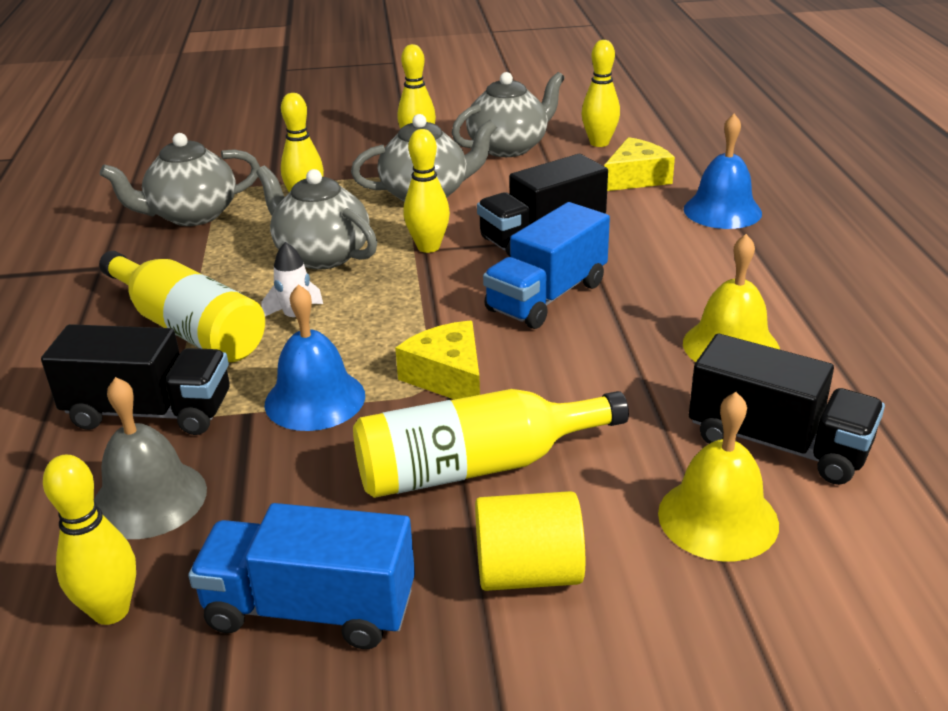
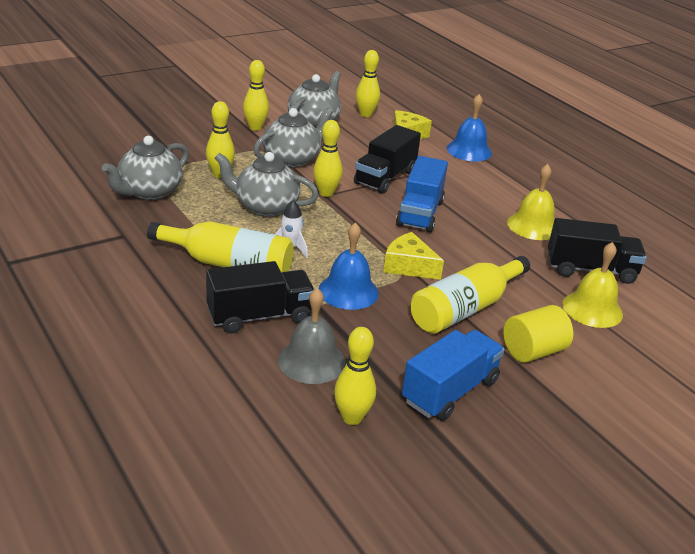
camera: 30 degrees left, 0 degrees up
blue truck [188,503,415,649] -> blue truck turned 150 degrees clockwise [402,330,505,421]

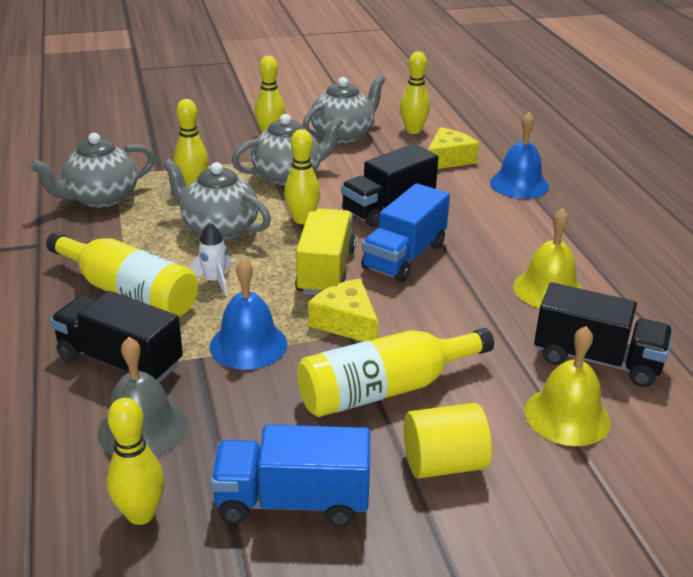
camera: 20 degrees right, 0 degrees up
black truck [206,261,315,333] -> black truck turned 150 degrees counterclockwise [50,291,183,383]
blue truck [402,330,505,421] -> blue truck turned 150 degrees counterclockwise [210,425,370,527]
none -> yellow truck [295,208,356,295]

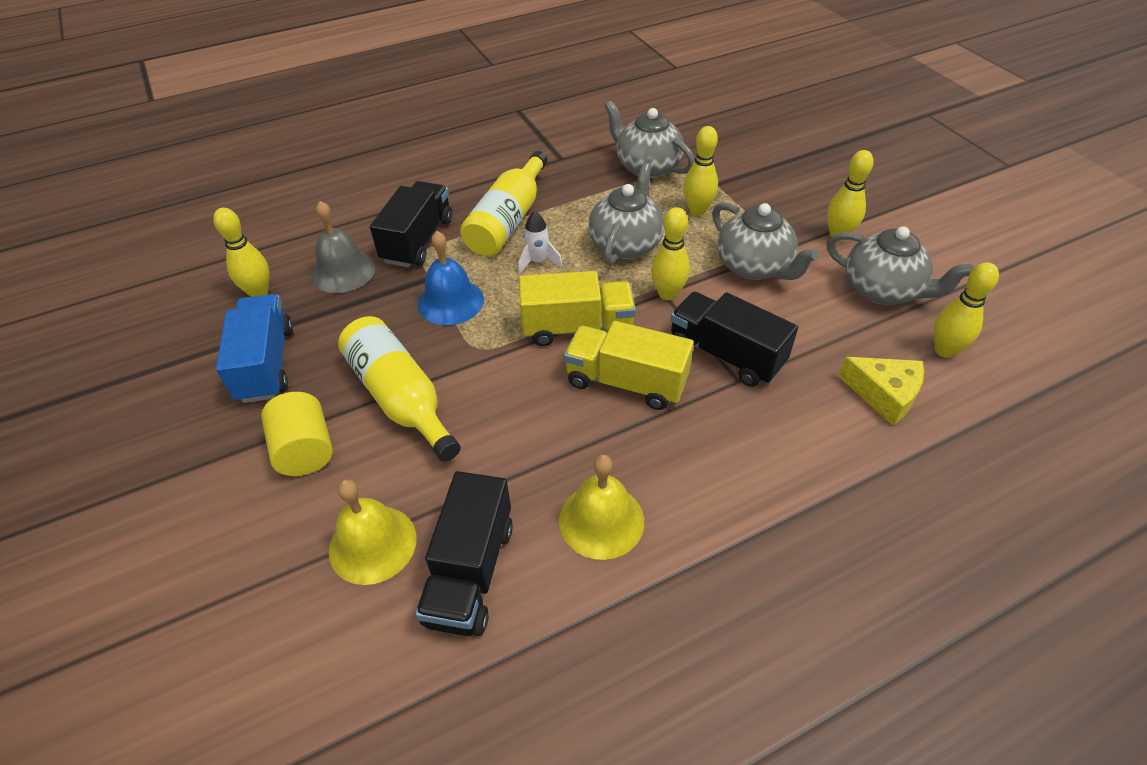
camera: 80 degrees right, 15 degrees up
yellow cheese [308,279,378,342] -> none
blue truck [361,183,450,282] -> yellow truck [564,321,694,410]
blue bell [490,112,549,199] -> none

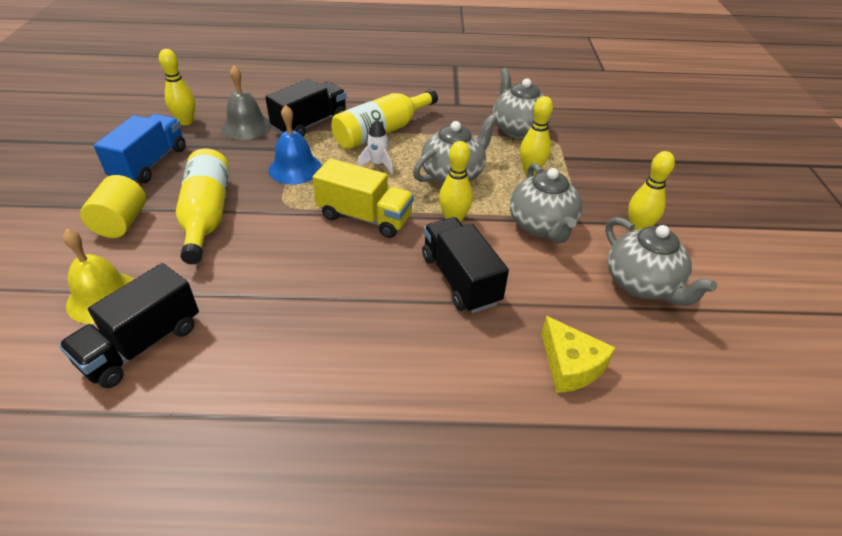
camera: 25 degrees right, 5 degrees down
yellow bell [559,454,644,560] -> none
yellow truck [564,321,694,410] -> none
yellow bowling pin [934,262,999,358] -> none

